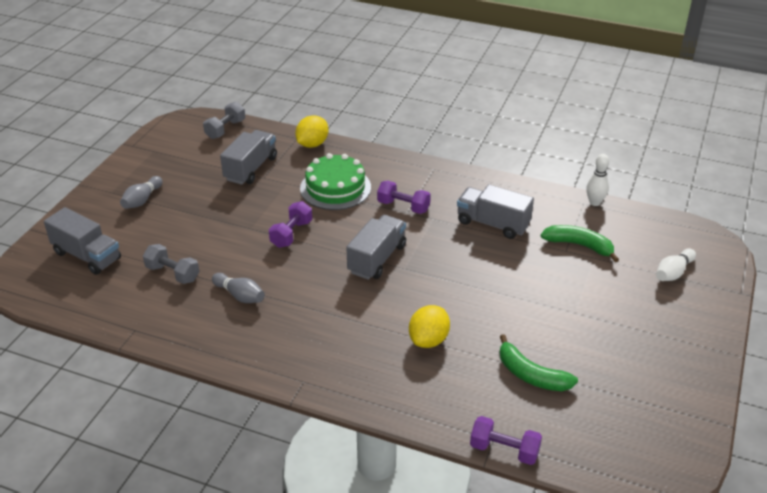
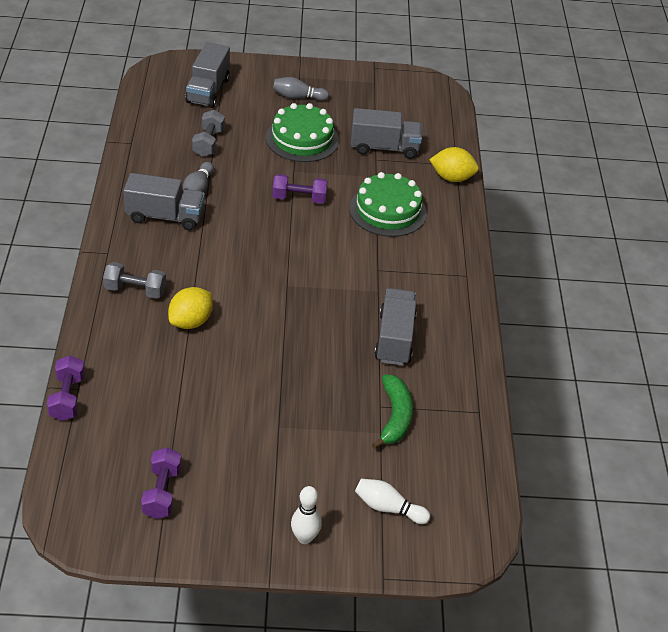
camera: 65 degrees right, 5 degrees up
grey dumbbell [203,102,245,139] -> grey dumbbell moved to [103,262,166,299]
grey truck [346,215,406,280] -> grey truck moved to [123,173,205,230]
purple dumbbell [377,181,431,214] -> purple dumbbell moved to [141,447,182,519]
yellow lemon [409,305,450,348] -> yellow lemon turned 60 degrees counterclockwise [168,287,213,329]
green banana [500,334,578,391] -> none
white bowling pin [586,154,609,206] -> white bowling pin moved to [291,486,322,544]
none -> green cake [266,103,339,162]

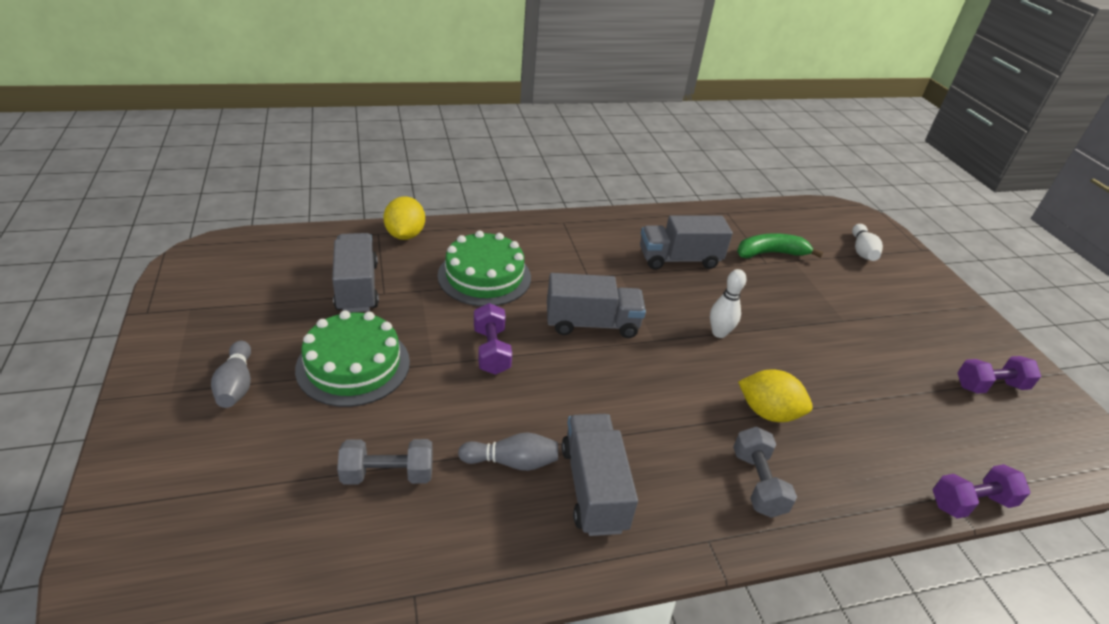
camera: 105 degrees left, 5 degrees down
grey truck [185,42,230,108] -> grey truck moved to [547,273,646,338]
white bowling pin [291,486,322,544] -> white bowling pin moved to [710,269,746,338]

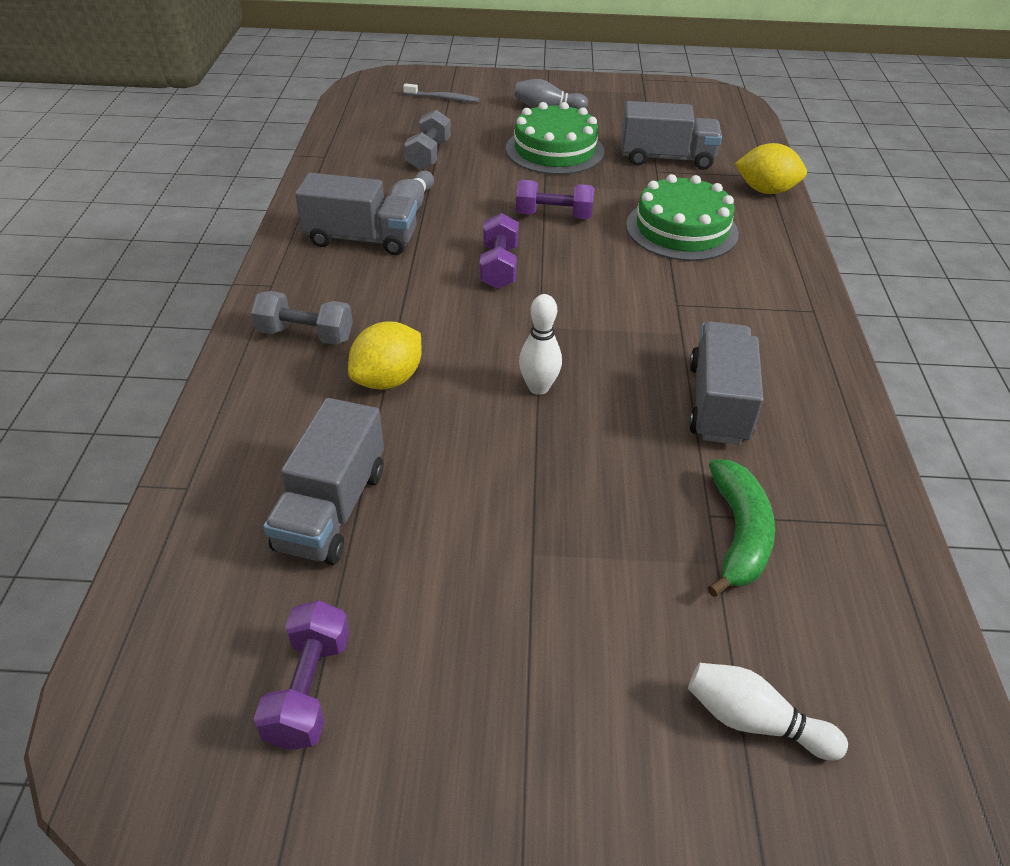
camera: 110 degrees right, 5 degrees up
grey truck [547,273,646,338] -> grey truck moved to [263,398,384,565]
purple dumbbell [933,464,1030,519] -> purple dumbbell moved to [480,213,519,289]
none -> grey toothbrush [403,83,480,102]

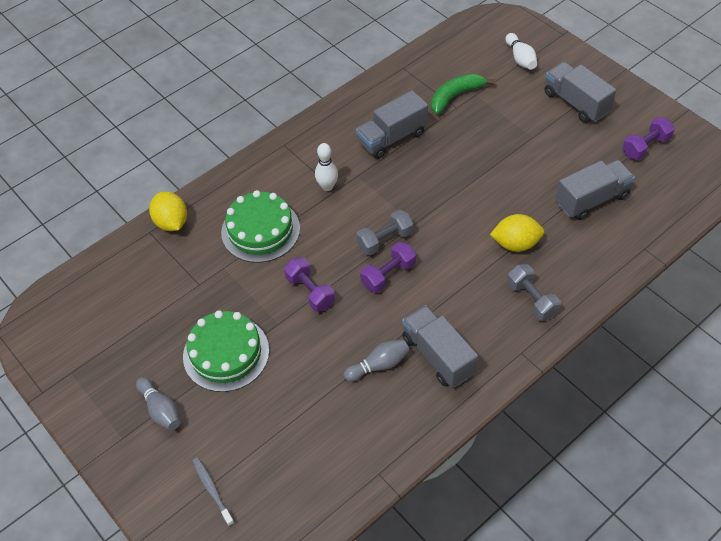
camera: 130 degrees left, 10 degrees up
grey dumbbell [404,110,451,170] -> grey dumbbell moved to [356,210,414,255]
white bowling pin [519,294,562,395] -> white bowling pin moved to [315,143,338,191]
grey truck [621,101,722,170] -> grey truck moved to [544,62,616,123]

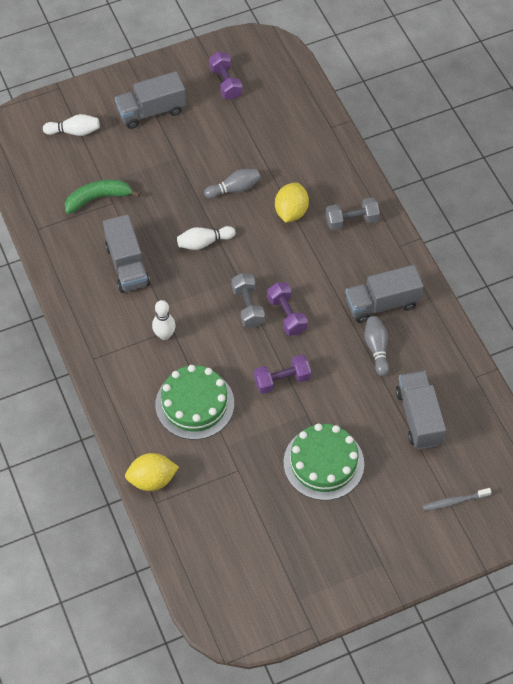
camera: 75 degrees left, 5 degrees up
grey bowling pin [136,377,180,431] -> grey bowling pin moved to [204,169,261,199]
green banana [431,74,495,114] -> green banana turned 90 degrees clockwise [65,179,140,214]
grey truck [556,160,635,220] -> grey truck moved to [396,371,446,449]
none -> white bowling pin [177,226,236,250]

